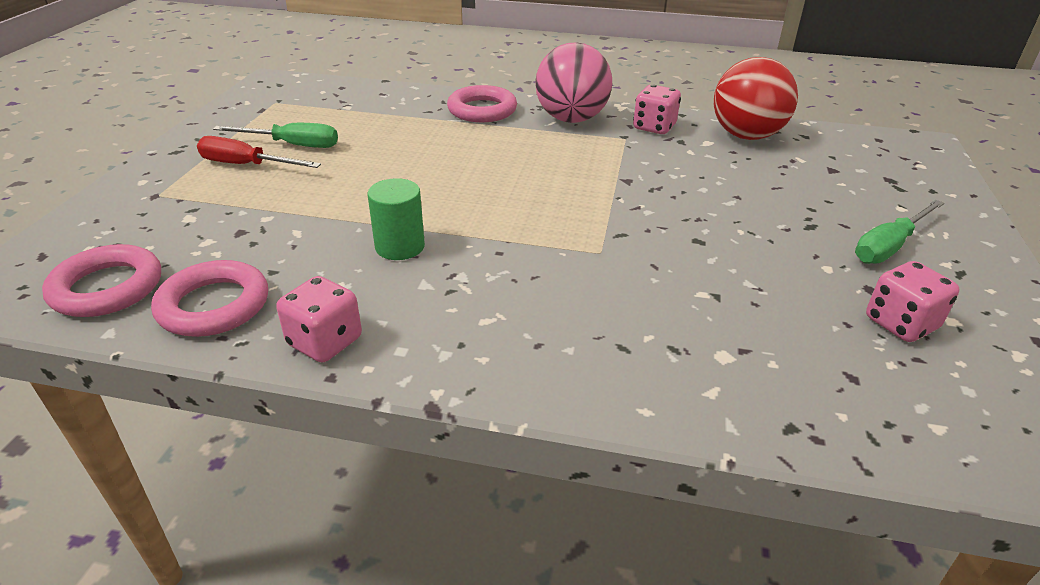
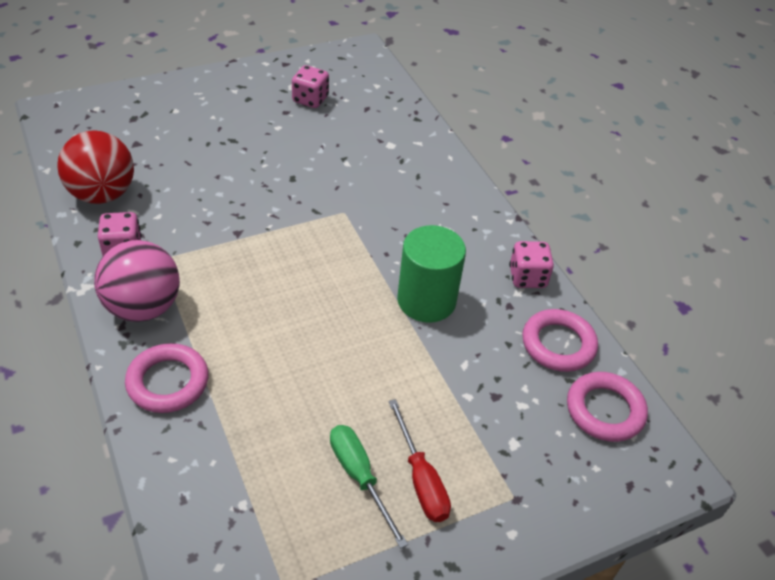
camera: 130 degrees left, 10 degrees up
green cylinder [368,178,425,260] -> green cylinder [397,225,466,323], size x1.59
green screwdriver [855,200,944,264] -> none

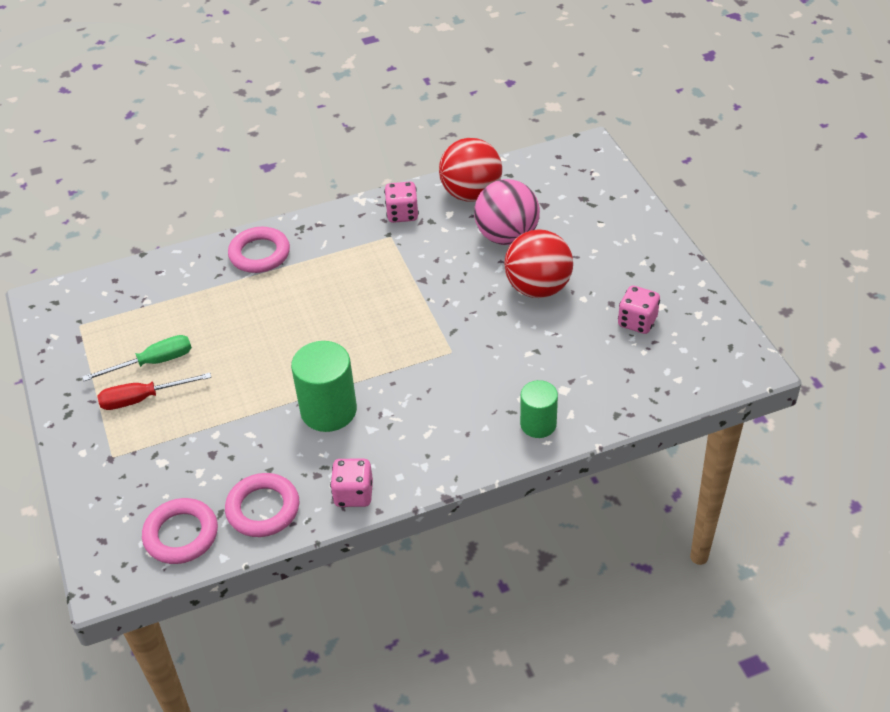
camera: 100 degrees right, 0 degrees up
pink ball [94,240,180,322] -> pink ball moved to [474,179,540,245]
none -> red ball [505,229,573,298]
none -> green cylinder [520,380,558,438]

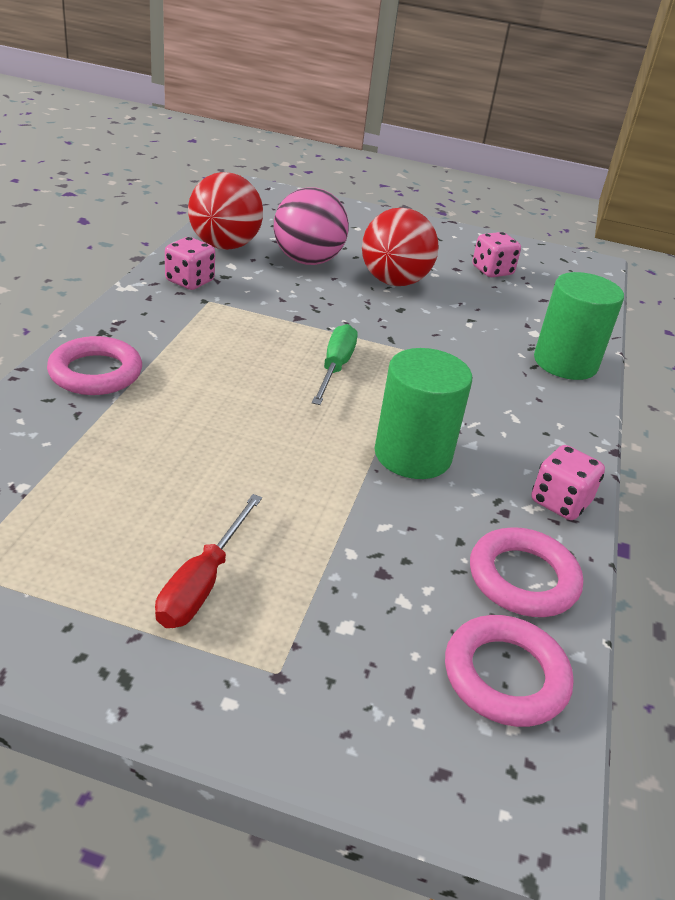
camera: 60 degrees left, 10 degrees down
green screwdriver [82,335,192,381] -> green screwdriver moved to [312,324,358,405]
green cylinder [520,380,558,438] -> green cylinder [534,272,624,380], size x1.59

